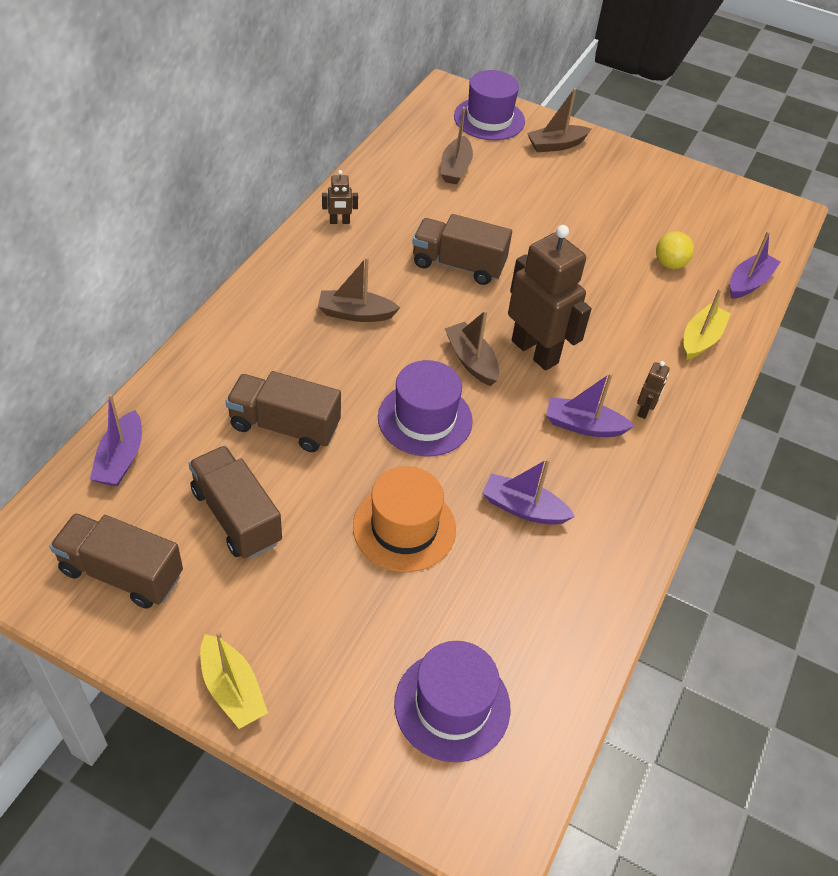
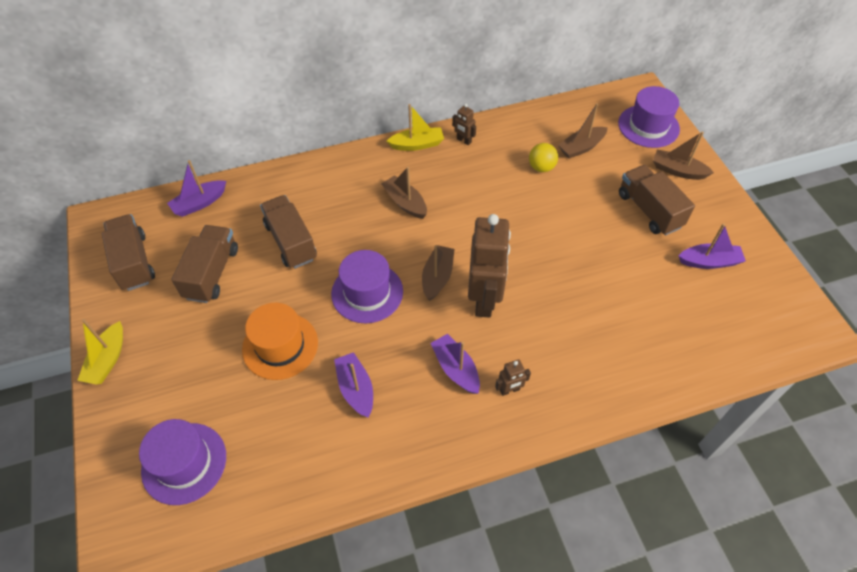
camera: 50 degrees right, 5 degrees up
brown truck [412,214,512,285] -> brown truck moved to [619,165,695,236]
yellow ball [656,231,694,269] -> yellow ball moved to [529,143,558,172]
yellow boat [684,289,731,360] -> yellow boat moved to [387,104,444,151]
purple boat [730,231,780,299] -> purple boat moved to [679,223,746,269]

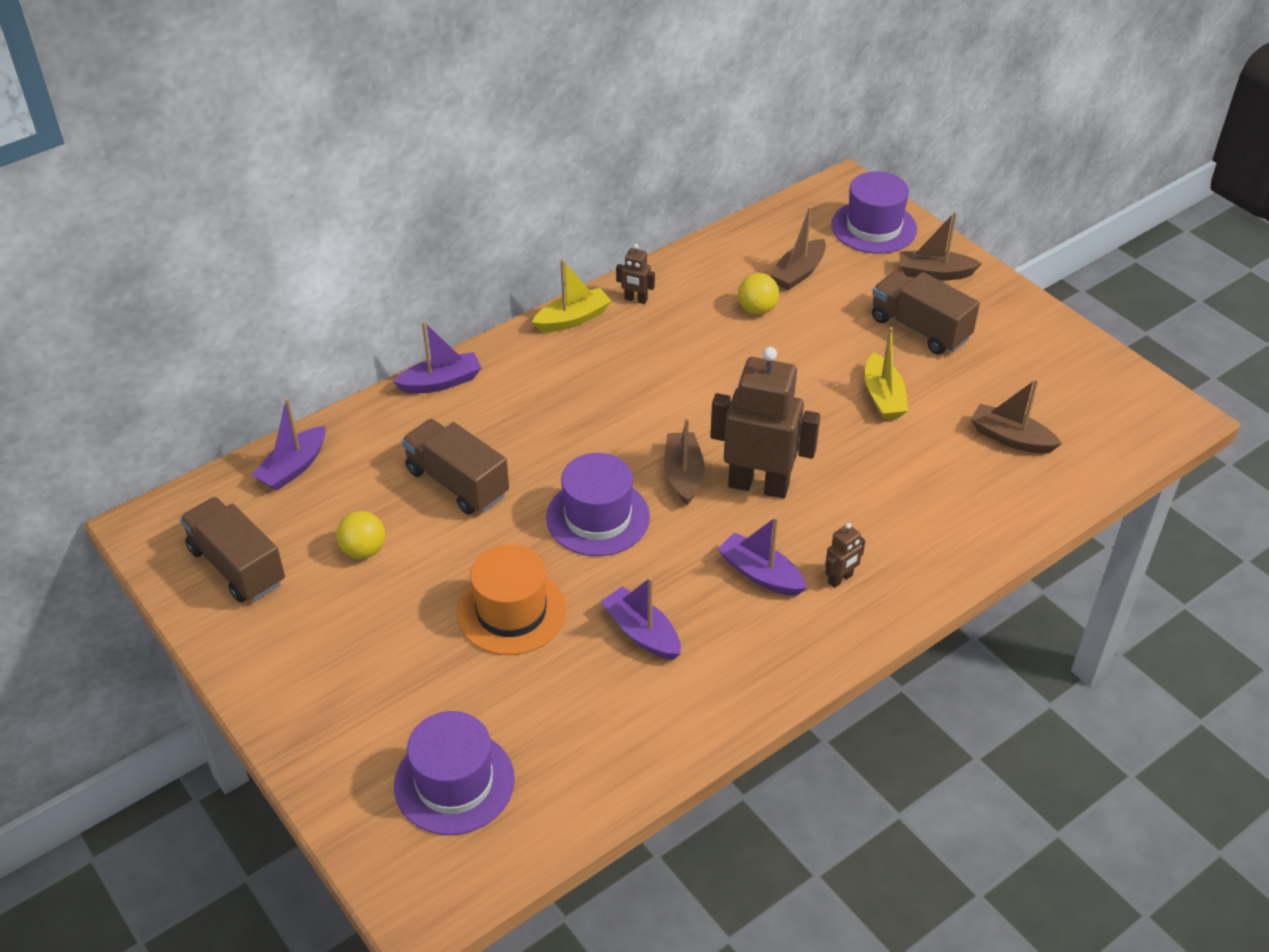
camera: 20 degrees left, 10 degrees down
yellow boat [77,319,123,385] -> yellow boat moved to [865,327,908,419]
brown truck [171,225,238,303] -> yellow ball [336,511,385,559]
brown boat [381,167,427,219] -> brown boat moved to [970,379,1062,454]
brown robot [468,214,511,318] -> brown robot turned 60 degrees counterclockwise [710,347,820,499]
purple boat [679,223,746,269] -> purple boat moved to [393,322,481,394]

